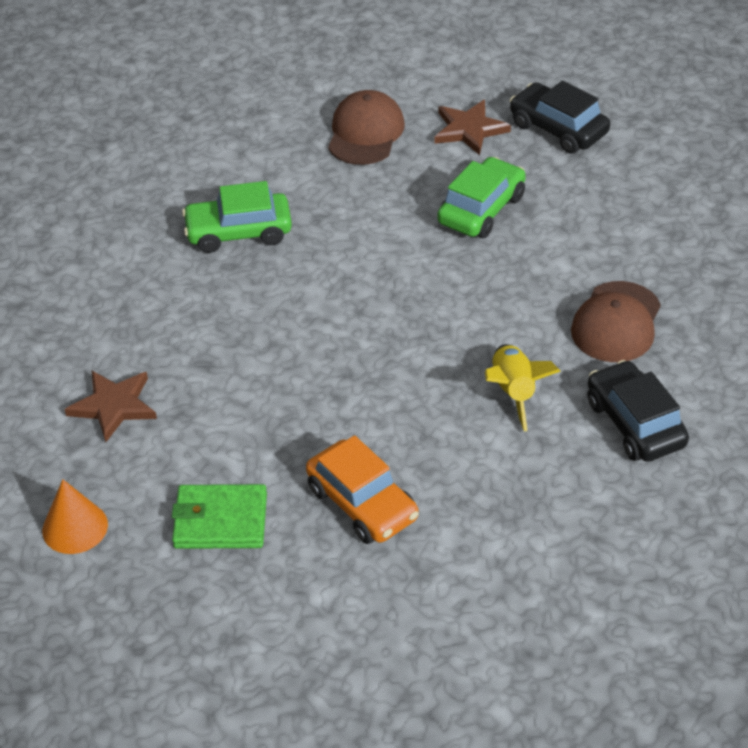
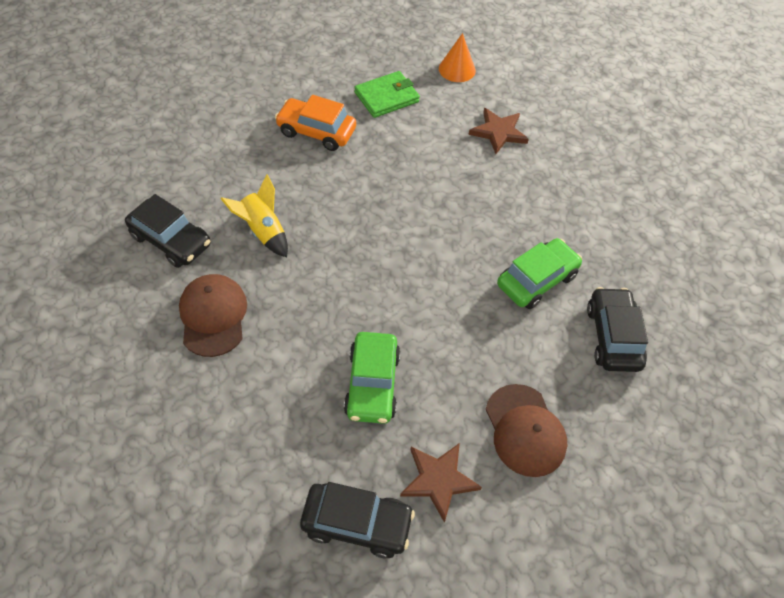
camera: 145 degrees right, 10 degrees up
none -> black car [587,287,648,372]

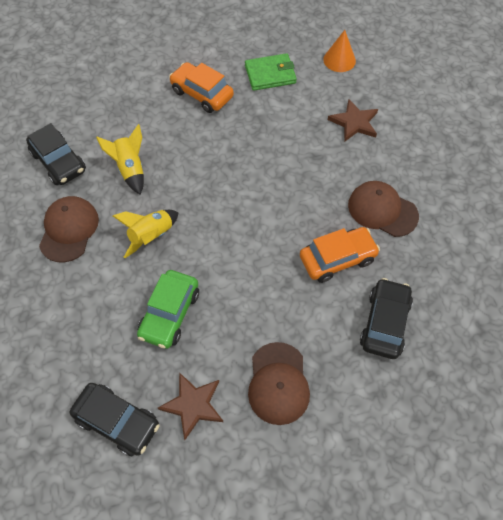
camera: 20 degrees right, 5 degrees up
green car [497,238,582,309] -> orange car [300,227,380,283]
none -> yellow rocket [113,210,179,258]
none -> brown cap [348,181,419,237]

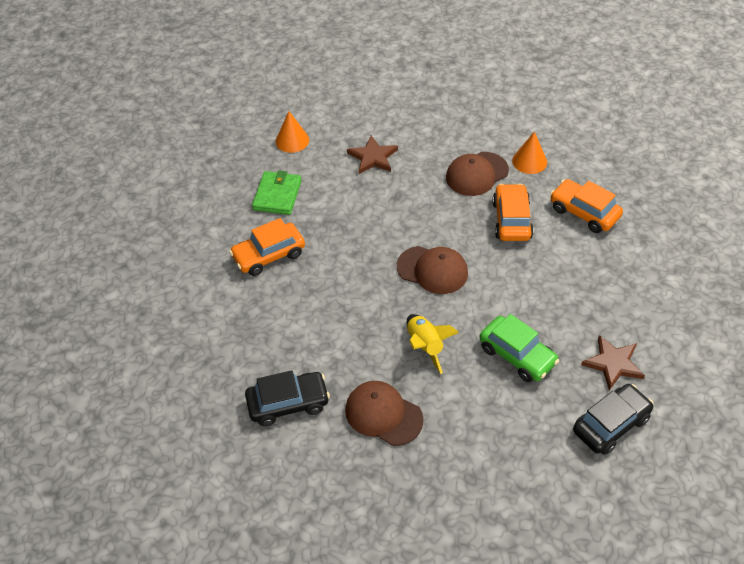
camera: 65 degrees left, 10 degrees down
yellow rocket [96,124,144,195] -> none
brown cap [248,342,310,425] -> brown cap moved to [397,246,468,294]
black car [360,278,413,359] -> orange car [550,179,623,233]
none -> orange cone [512,131,547,174]

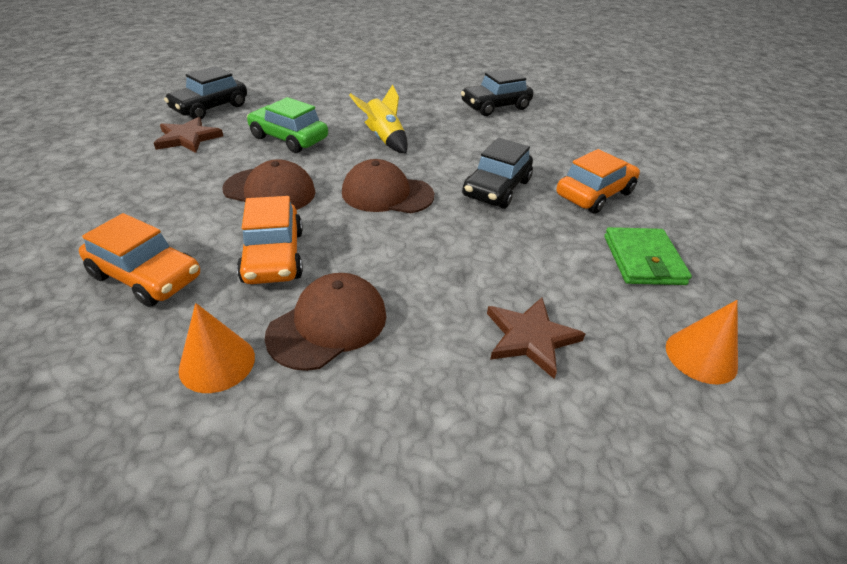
camera: 165 degrees right, 10 degrees down
brown cap [345,381,423,446] -> brown cap moved to [222,159,315,210]
none -> black car [462,138,533,209]

